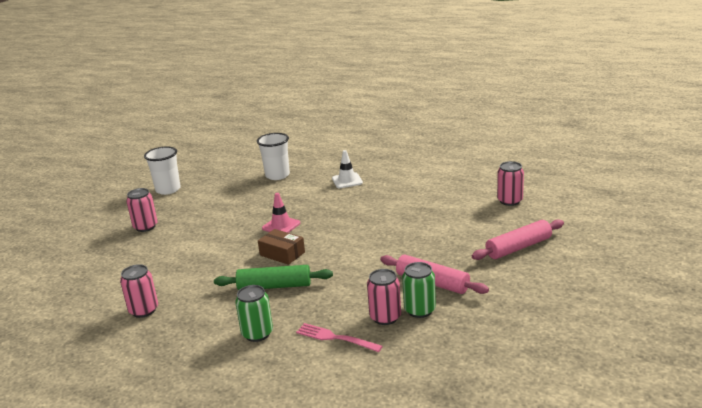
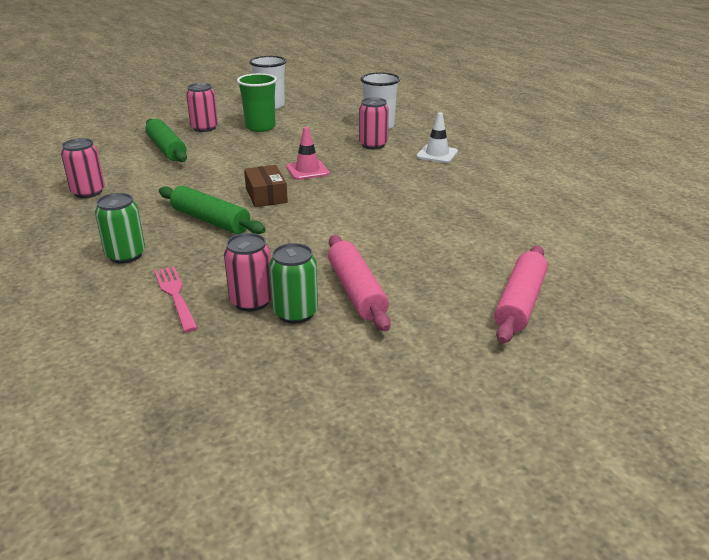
camera: 35 degrees right, 5 degrees up
pink rolling pin [472,219,564,260] -> pink rolling pin turned 75 degrees counterclockwise [494,246,548,344]
pink can [497,161,524,206] -> pink can moved to [359,97,389,149]
none -> green rolling pin [145,119,187,162]
none -> green cup [237,73,277,132]

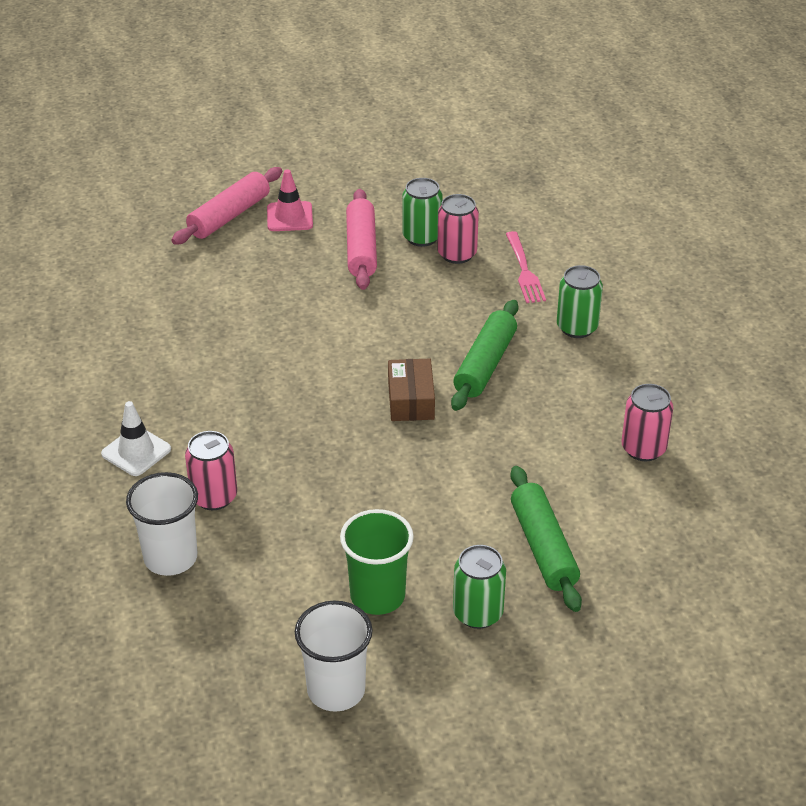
camera: 165 degrees left, 10 degrees up
green rolling pin [159,186,266,234] -> green rolling pin turned 60 degrees clockwise [451,300,518,411]
pink can [186,83,218,132] -> green can [453,545,506,629]
pink traffic cone [286,127,329,180] -> pink traffic cone moved to [267,169,313,231]

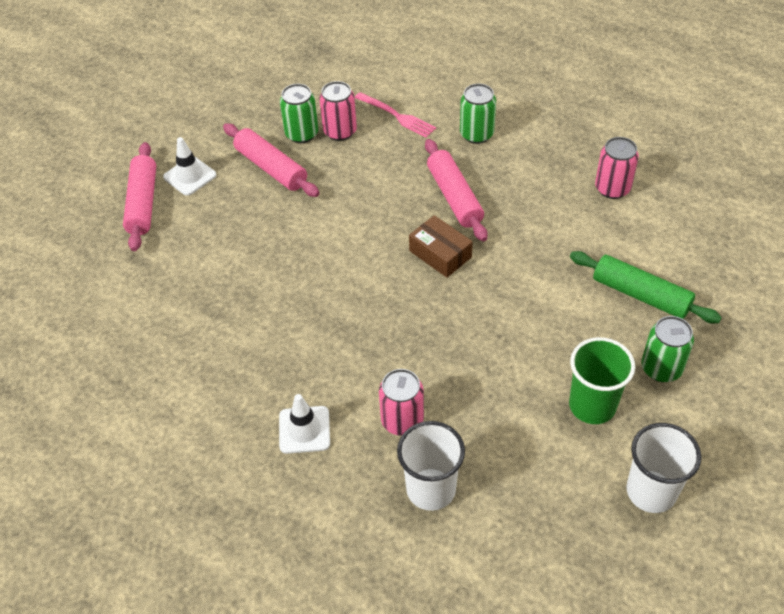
camera: 40 degrees left, 10 degrees up
pink traffic cone [267,169,313,231] -> white traffic cone [163,137,216,196]
green rolling pin [451,300,518,411] -> pink rolling pin [425,139,488,241]

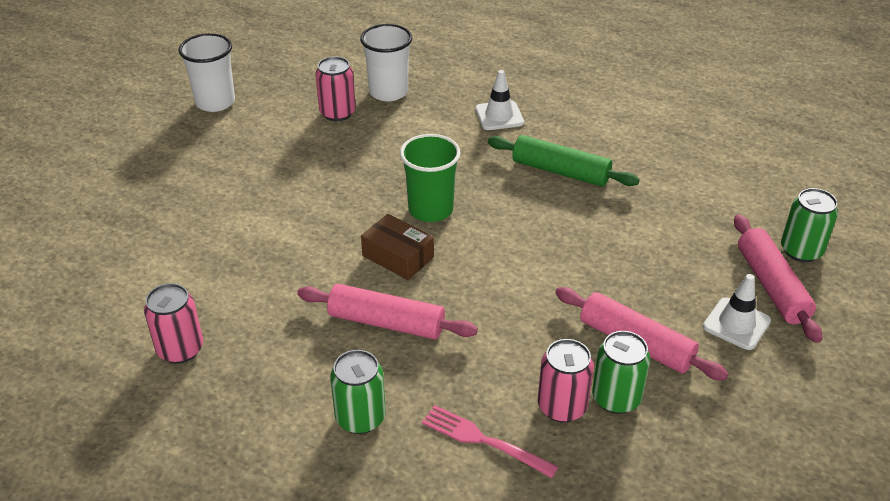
camera: 170 degrees right, 10 degrees down
pink can [379,369,424,436] -> pink can moved to [315,56,356,121]
pink rolling pin [425,139,488,241] -> pink rolling pin turned 45 degrees counterclockwise [297,284,478,340]
green cup [569,337,635,424] -> green cup moved to [400,134,461,222]
green rolling pin [570,251,722,323] -> green rolling pin moved to [488,135,640,187]
green can [641,316,694,382] -> green can moved to [781,188,838,262]

